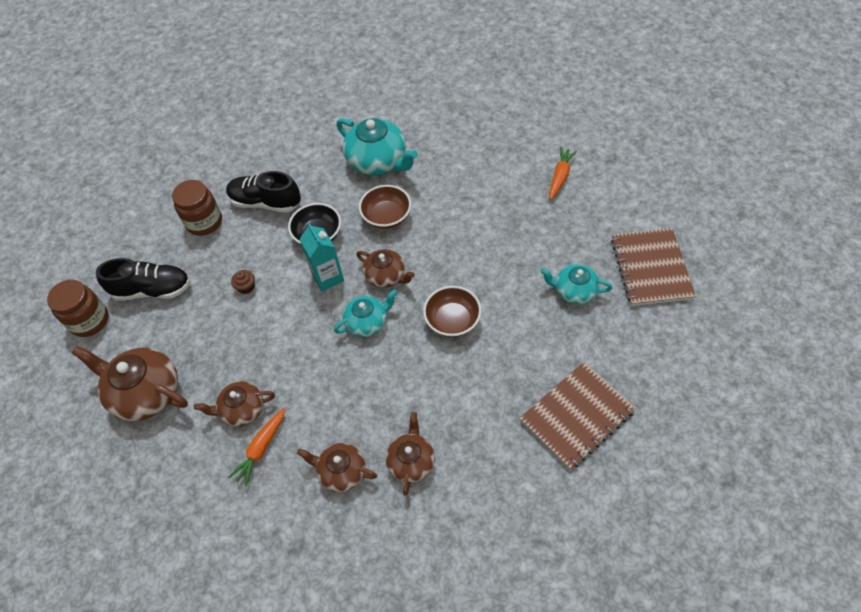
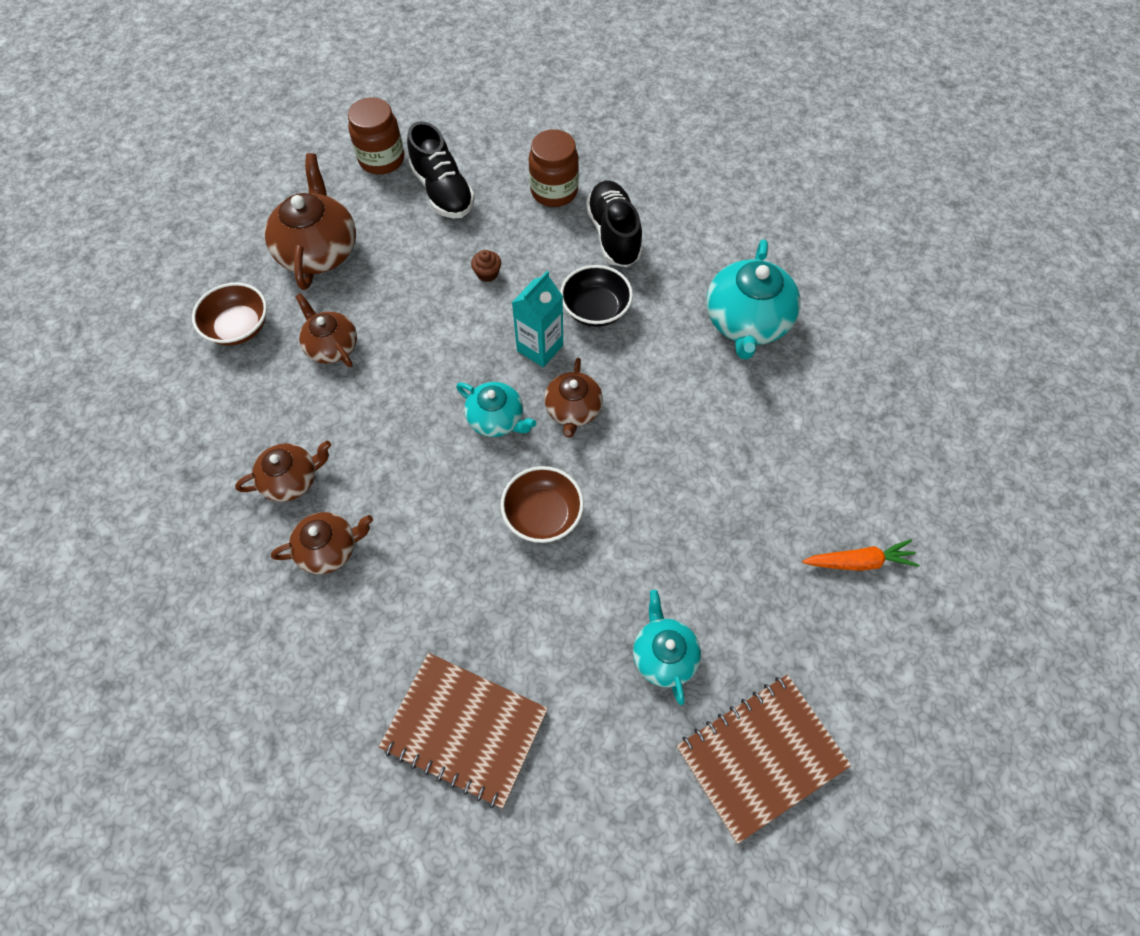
camera: 60 degrees right, 5 degrees up
orange carrot [228,408,285,487] -> none
brown teapot [297,443,377,492] -> brown teapot turned 75 degrees clockwise [235,441,331,502]
brown bowl [359,185,411,229] -> brown bowl moved to [192,283,267,346]

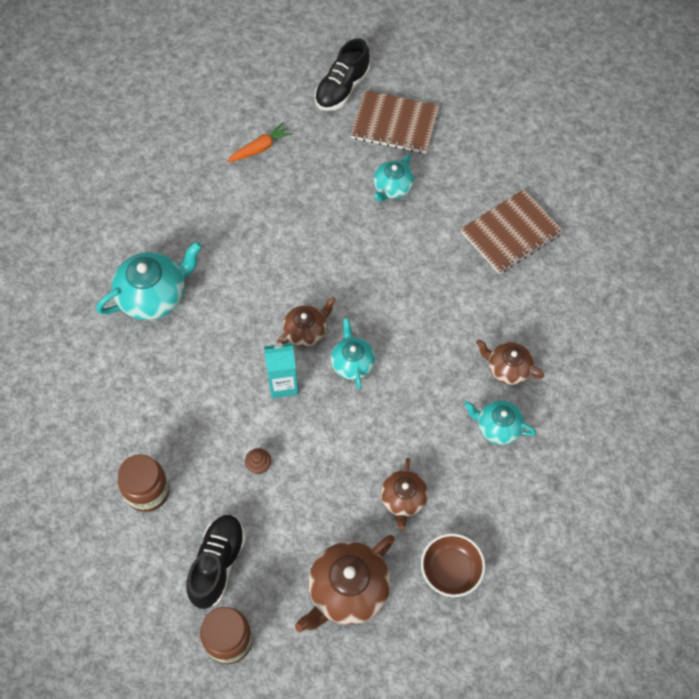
camera: 135 degrees left, 0 degrees up
brown teapot [235,441,331,502] -> turquoise teapot [464,400,536,445]
brown notebook [379,653,548,809] -> brown notebook turned 75 degrees clockwise [461,189,563,274]
brown bowl [501,466,584,543] -> none
black bowl [560,265,633,327] -> none
black shoe [586,181,643,267] -> black shoe moved to [314,38,370,111]
orange carrot [802,539,920,571] -> orange carrot turned 105 degrees clockwise [227,122,293,162]

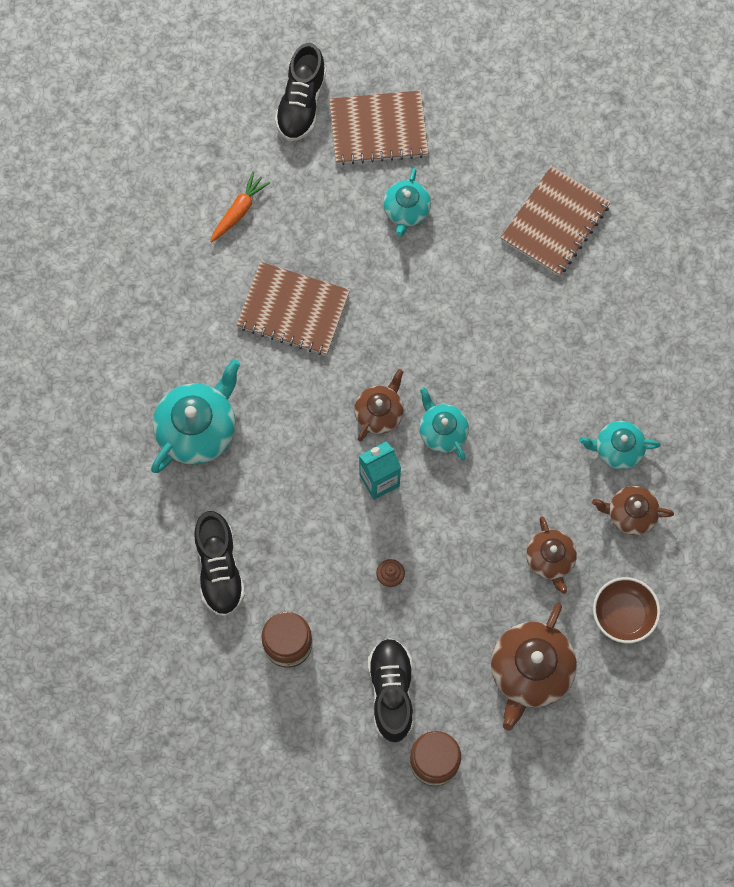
camera: 20 degrees left, 10 degrees up
brown teapot [476,339,544,385] -> brown teapot moved to [592,486,674,535]
none -> black shoe [194,511,245,616]
none -> brown notebook [237,262,350,355]

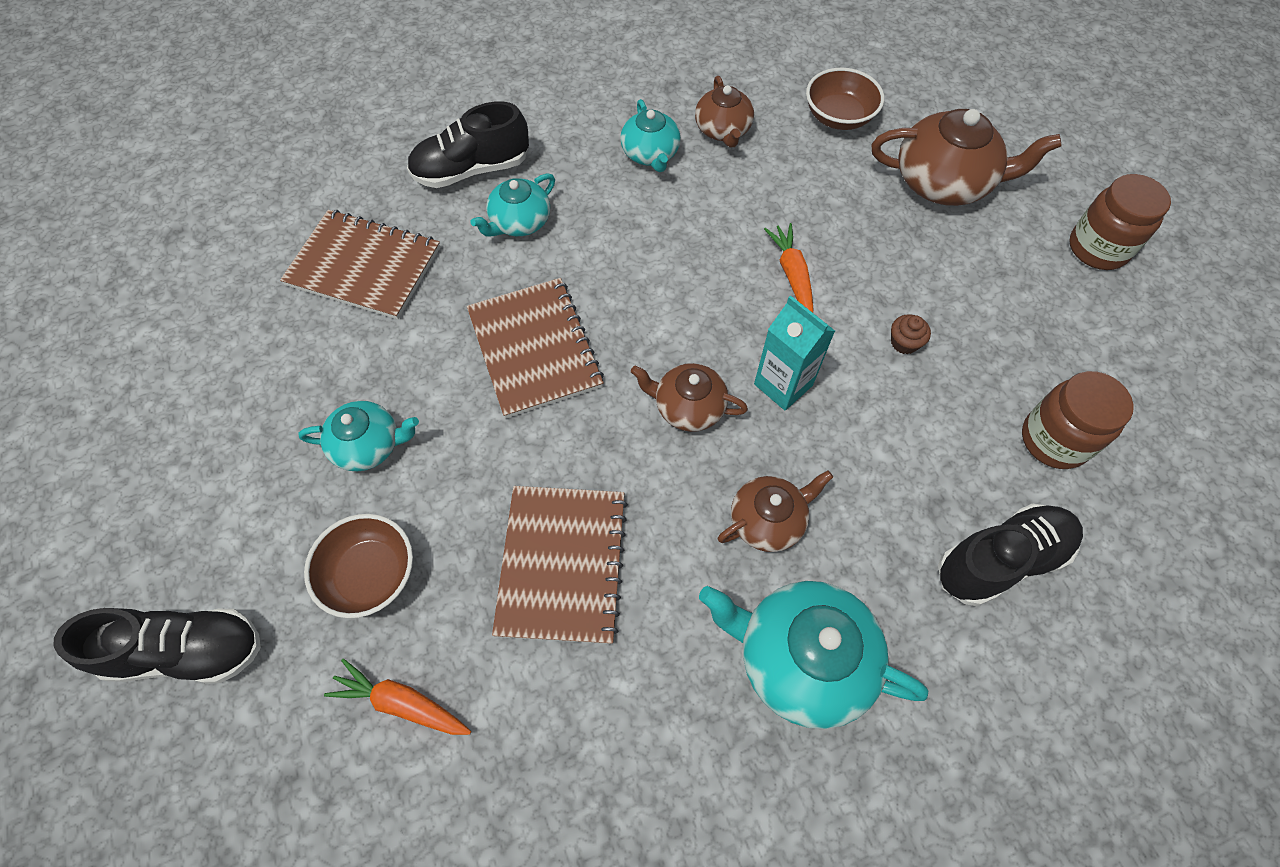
camera: 105 degrees left, 10 degrees down
brown notebook [329,90,429,165] -> brown notebook moved to [467,278,604,418]
black shoe [368,638,413,742] -> black shoe moved to [407,101,529,188]
turquoise teapot [419,387,469,460] -> turquoise teapot moved to [471,173,555,237]
brown teapot [526,517,577,594] -> brown teapot moved to [718,471,833,552]
none -> brown bowl [304,514,413,618]
none -> orange carrot [764,223,813,313]

